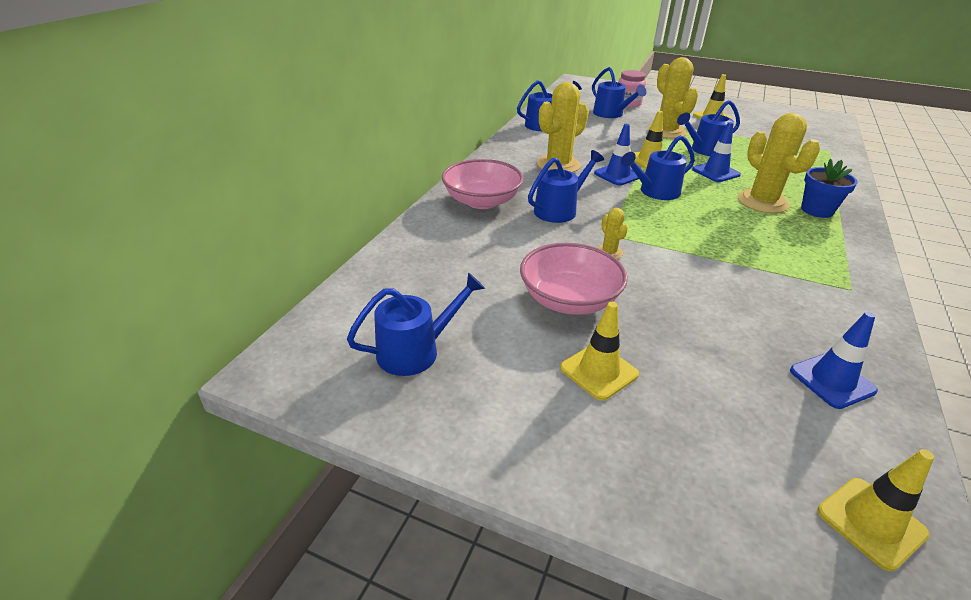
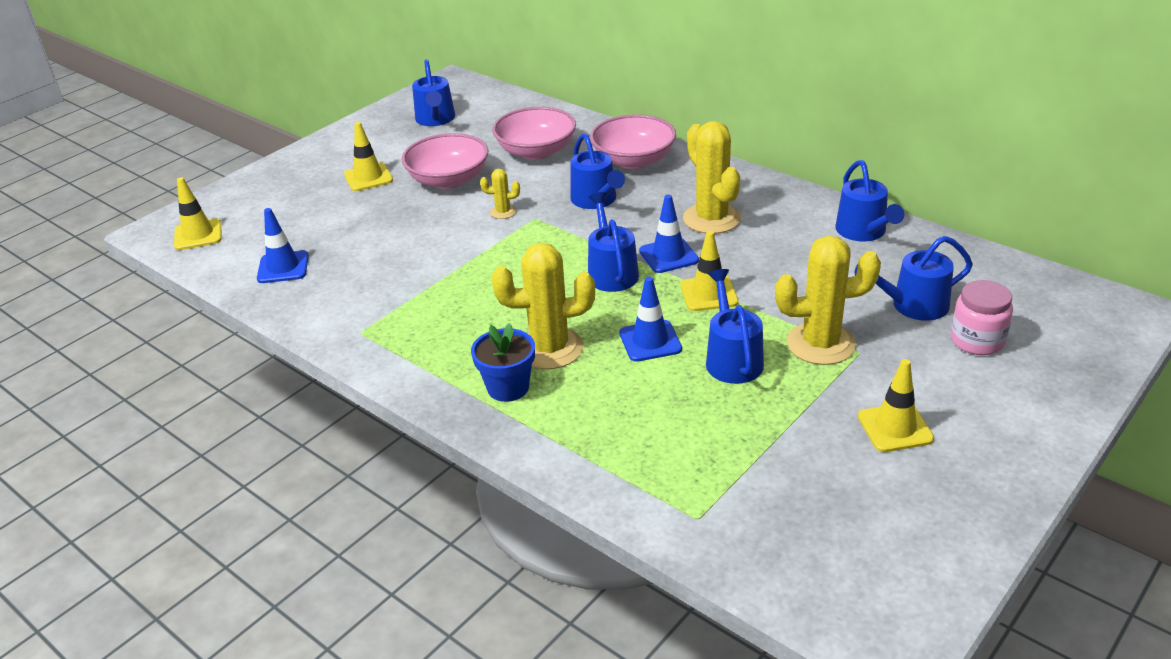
camera: 110 degrees right, 0 degrees up
none -> pink bowl [492,107,576,160]

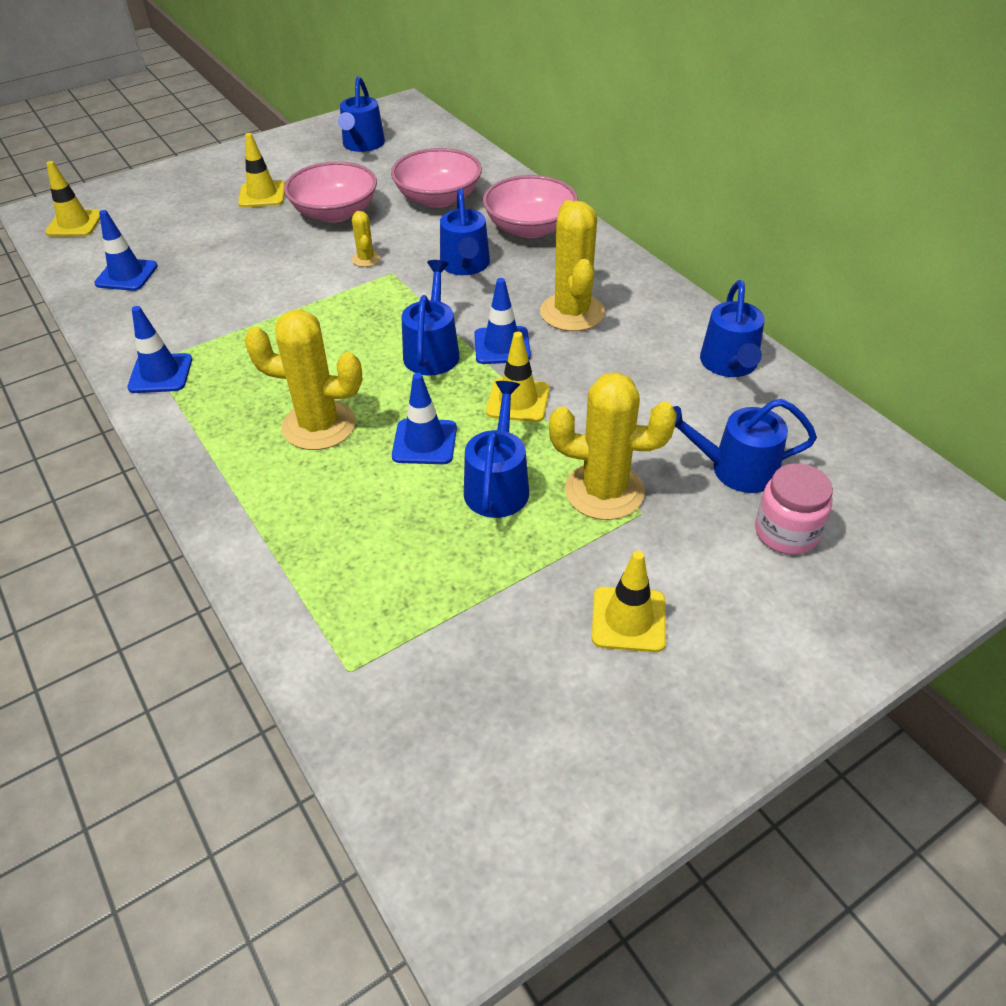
camera: 15 degrees right, 10 degrees up
blue flower pot [471,323,535,402] -> none
yellow cactus [480,169,520,219] -> yellow cactus turned 60 degrees clockwise [352,211,380,267]
none -> blue traffic cone [127,306,192,393]

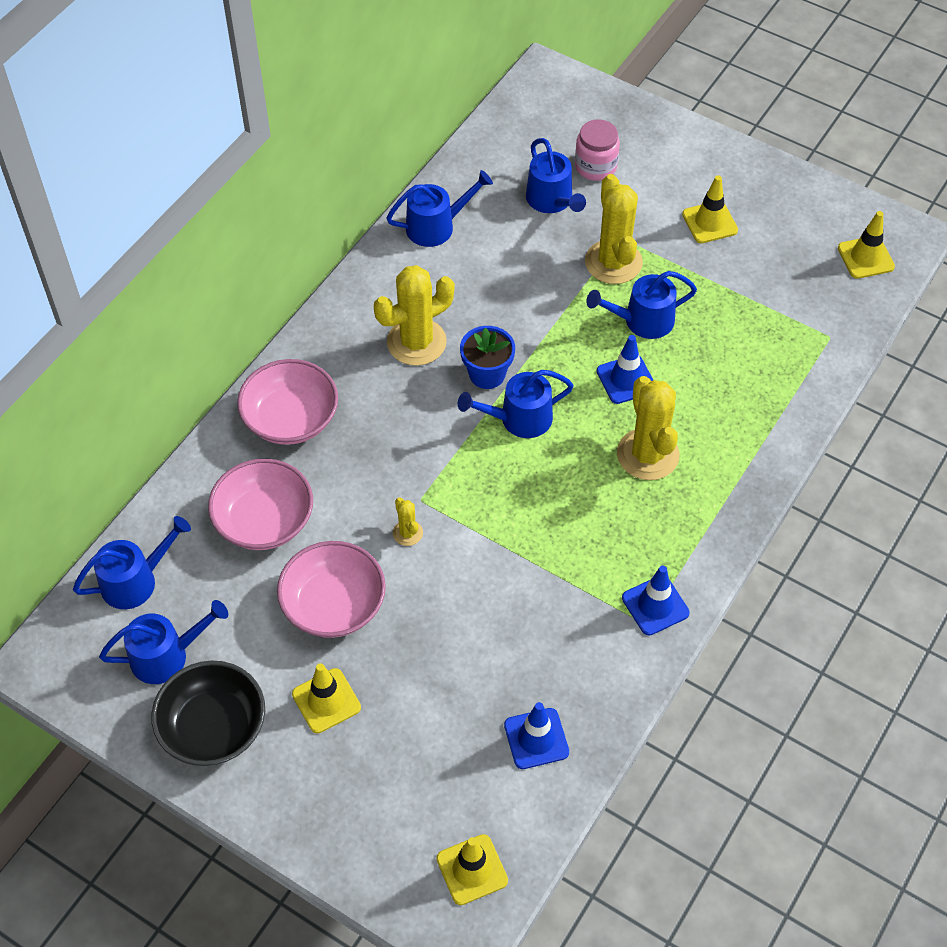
camera: 115 degrees left, 10 degrees up
yellow cactus [352,211,380,267] -> yellow cactus turned 75 degrees counterclockwise [393,497,423,546]
blue watering can [440,188,490,275] -> blue watering can moved to [73,516,191,609]
blue traffic cone [474,278,531,364] -> blue flower pot [460,326,515,389]
yellow traffic cone [486,332,550,422] -> yellow traffic cone moved to [838,211,895,279]
none -> black bowl [151,661,265,766]

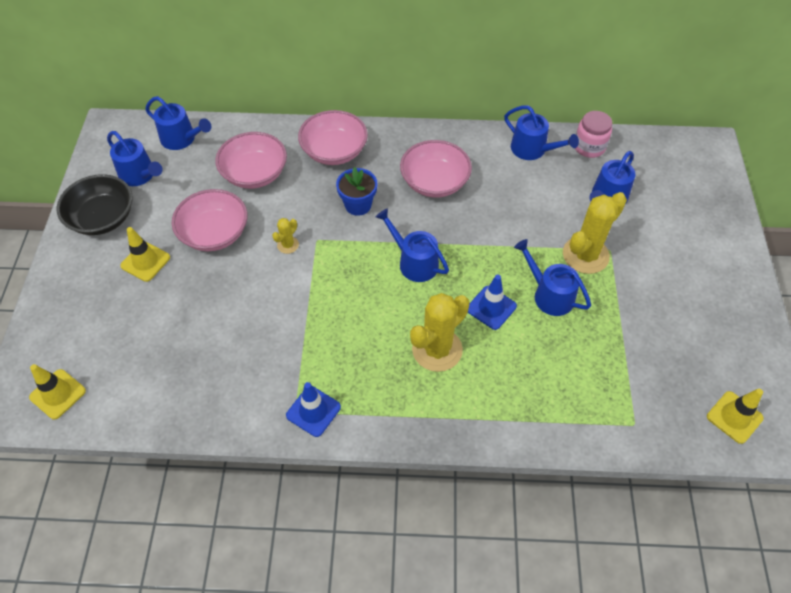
camera: 60 degrees right, 0 degrees up
yellow cactus [374,265,454,366] -> pink bowl [400,140,472,198]
blue flower pot [460,326,515,389] -> blue flower pot moved to [336,167,377,216]
blue traffic cone [504,702,569,769] -> none
pink jar [575,119,620,181] -> pink jar moved to [575,111,612,158]
yellow traffic cone [682,175,738,243] -> none

